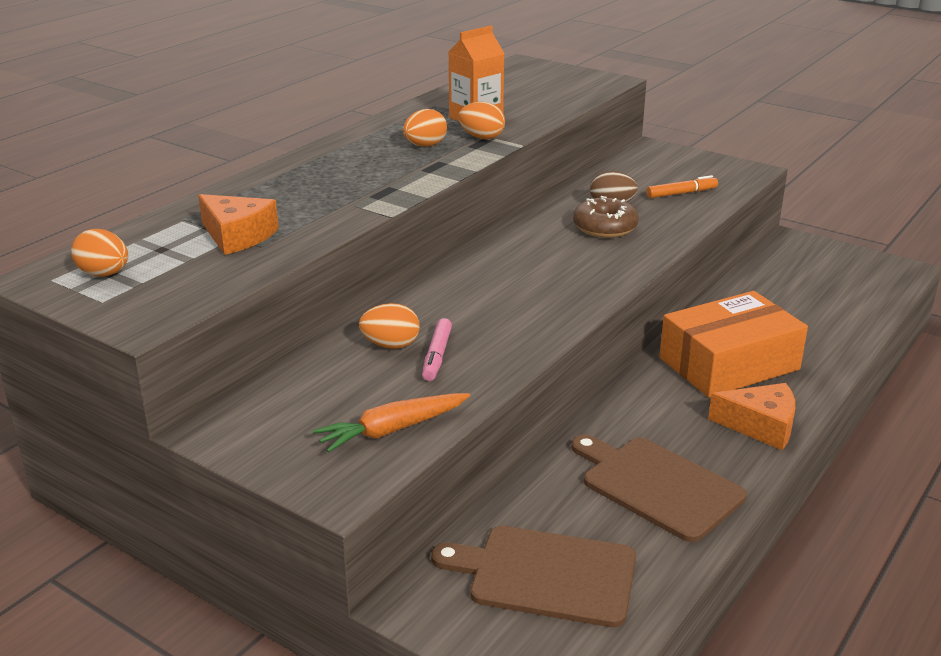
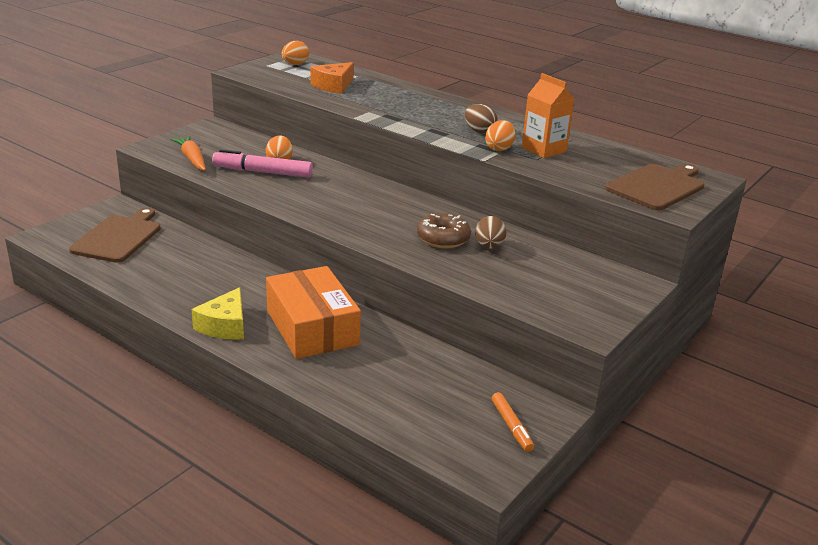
camera: 90 degrees right, 0 degrees up
orange egg [403,109,447,147] -> brown egg [465,104,498,134]
pink marker [422,318,452,381] -> pink marker [212,149,313,178], size x1.68
brown cutting board [571,435,747,542] -> brown cutting board moved to [605,164,704,210]
orange marker [646,175,718,198] -> orange marker moved to [491,392,534,452]
orange cheese [708,383,795,450] -> yellow cheese [192,287,244,340]

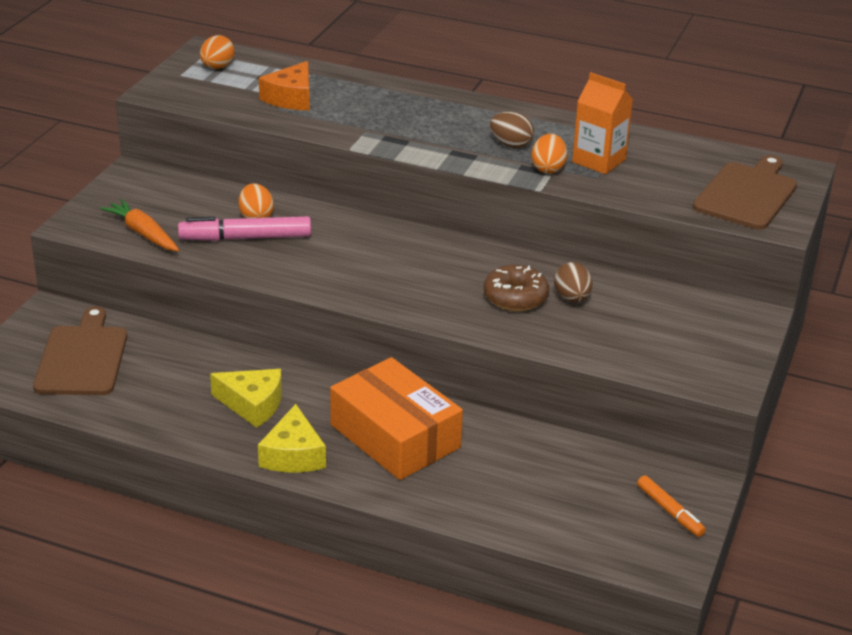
camera: 15 degrees left, 5 degrees up
none -> yellow cheese [210,369,282,428]

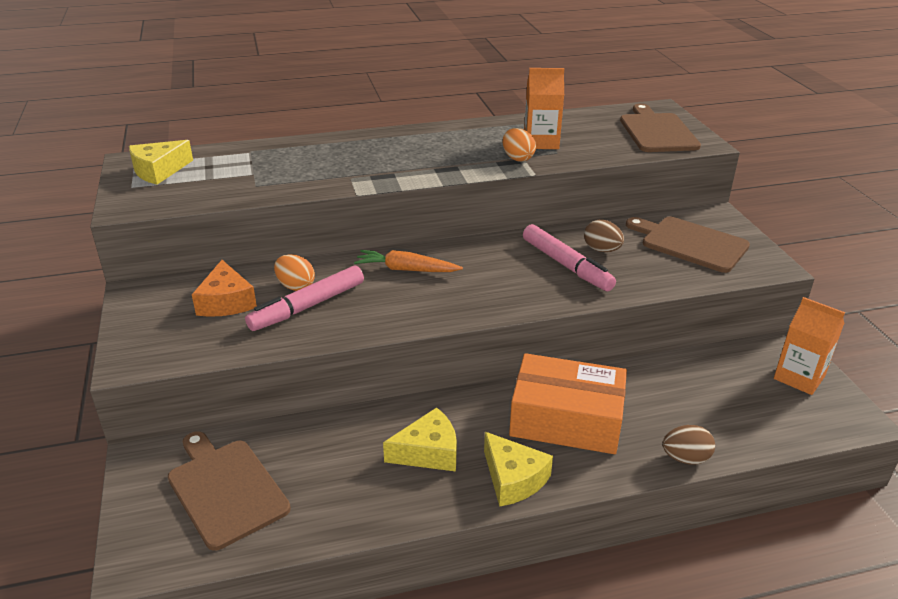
camera: 35 degrees left, 0 degrees up
orange carrot [100,199,179,251] -> orange carrot moved to [354,250,463,272]
orange egg [200,35,234,69] -> yellow cheese [129,140,193,185]
orange cheese [259,61,310,110] -> orange cheese moved to [192,260,257,317]
brown donut [483,265,549,311] -> pink marker [523,224,616,291]
brown egg [490,112,534,148] -> brown egg moved to [662,425,715,465]
orange marker [637,475,706,537] -> orange carton [774,297,845,395]
none -> brown cutting board [626,217,750,273]

